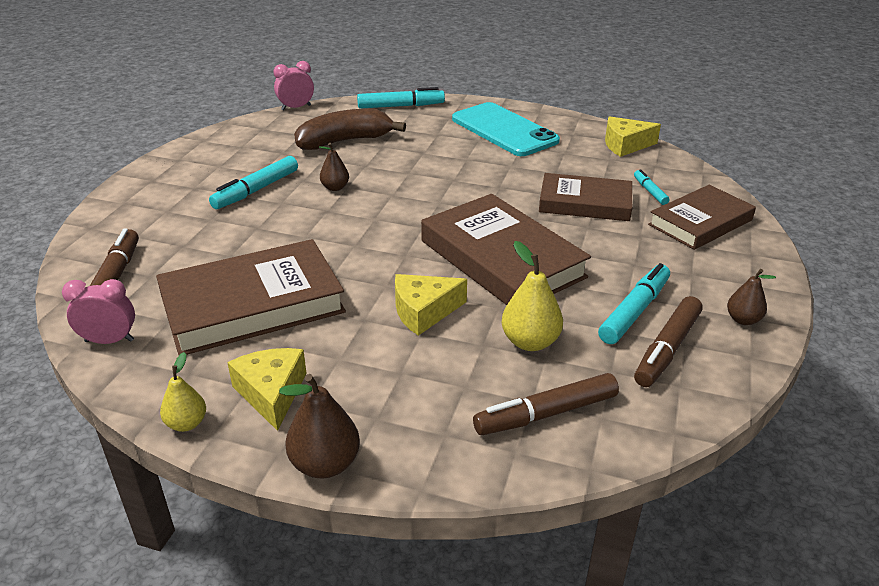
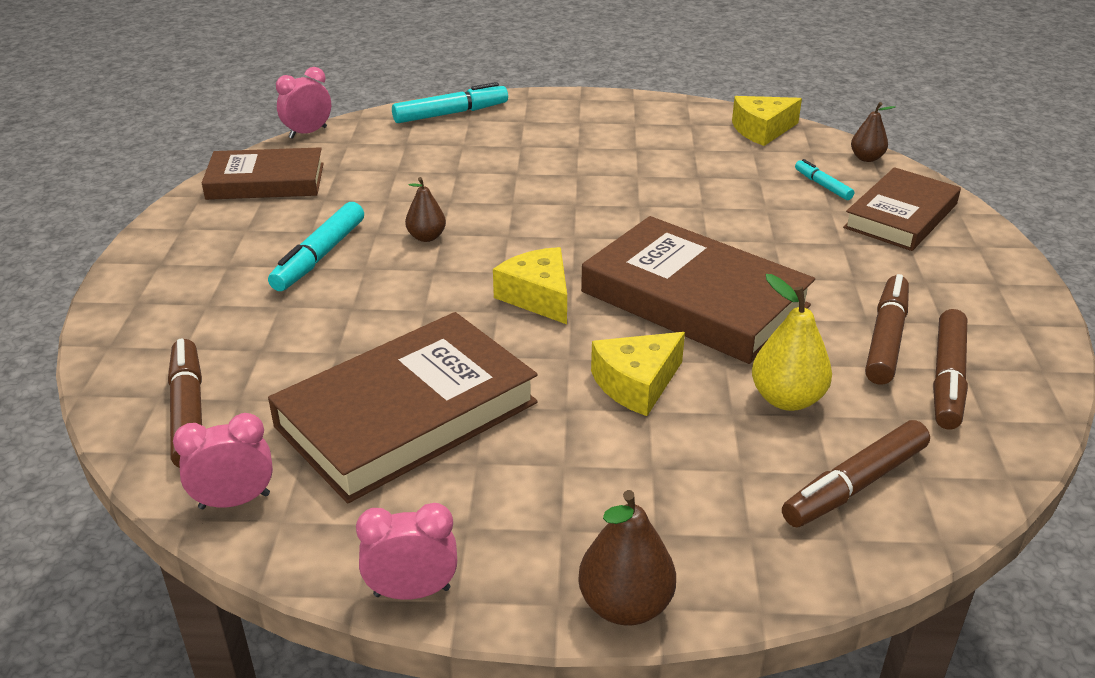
camera: 15 degrees left, 0 degrees up
yellow pear [160,352,206,432] -> pink clock [356,503,457,600]
yellow cheese [227,348,307,431] -> yellow cheese moved to [493,247,567,324]
brown banana [294,109,406,150] -> none
turquoise phone [452,102,560,156] -> none
brown book [539,173,632,221] -> brown book moved to [202,147,324,200]
turquoise marker [598,263,670,344] -> brown marker [865,274,909,385]
brown pear [727,269,776,325] -> brown pear moved to [851,102,895,162]

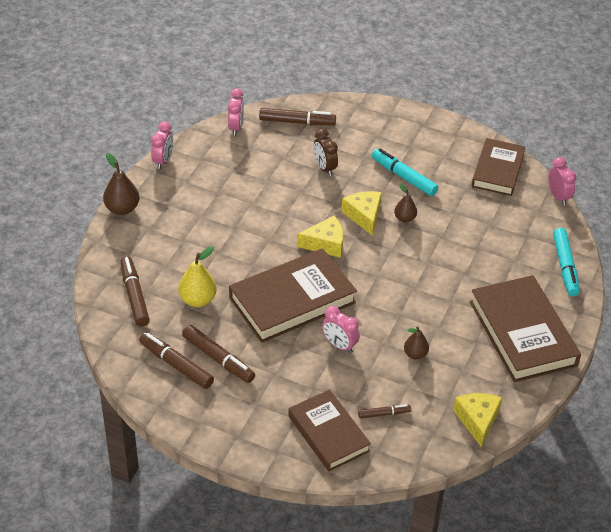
camera: 110 degrees right, 10 degrees up
brown book [268,312,538,503] -> brown book moved to [470,275,581,382]
yellow cheese [591,332,685,416] -> yellow cheese moved to [341,191,382,236]
turquoise marker [795,159,854,200] -> brown marker [358,404,411,419]
brown pear [851,102,895,162] -> brown pear moved to [404,326,429,359]
none -> brown clock [314,129,338,176]
none -> pink clock [322,306,360,353]

